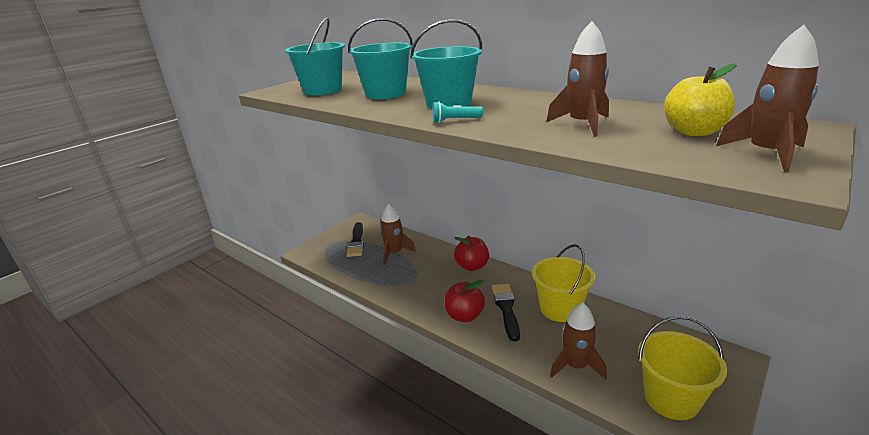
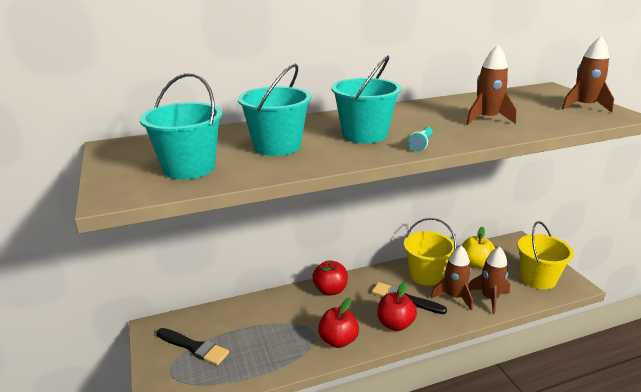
camera: 60 degrees left, 0 degrees up
brown rocket [380,204,416,265] -> brown rocket moved to [431,245,473,310]
yellow apple [664,63,737,136] -> yellow apple moved to [462,227,495,268]
none -> red apple [318,298,359,348]

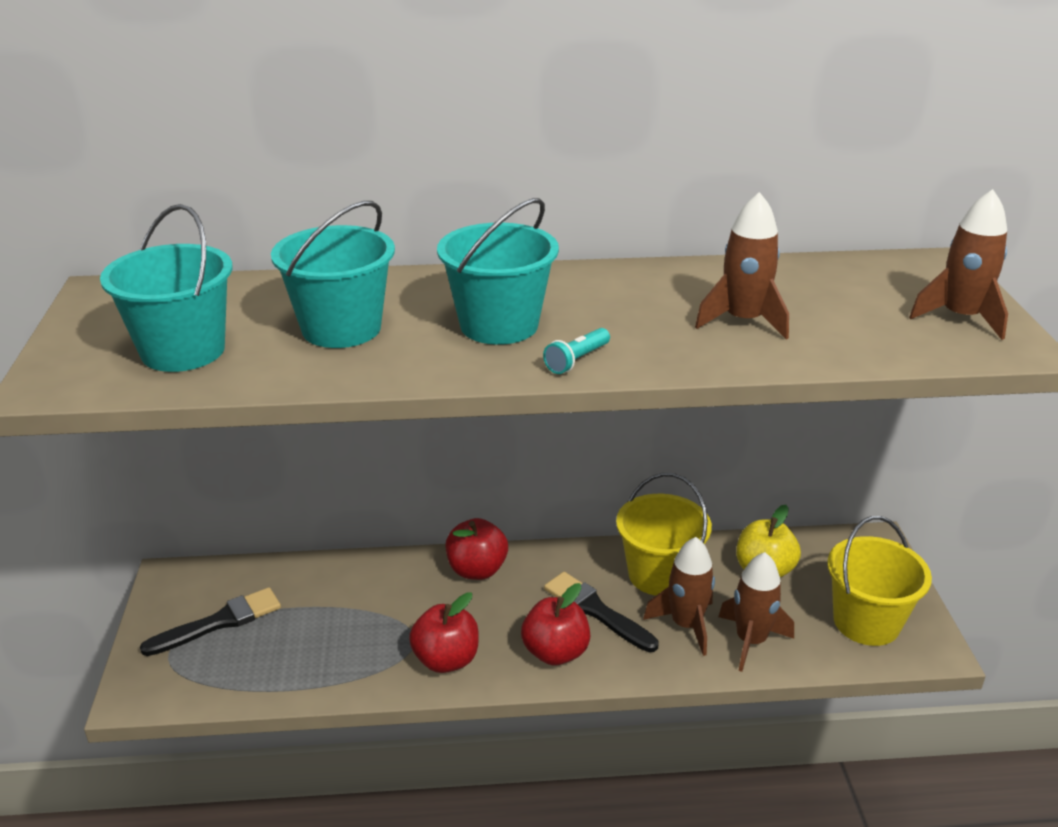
camera: 15 degrees right, 5 degrees up
black brush [157,328,229,365] -> black brush turned 75 degrees counterclockwise [140,587,281,656]

